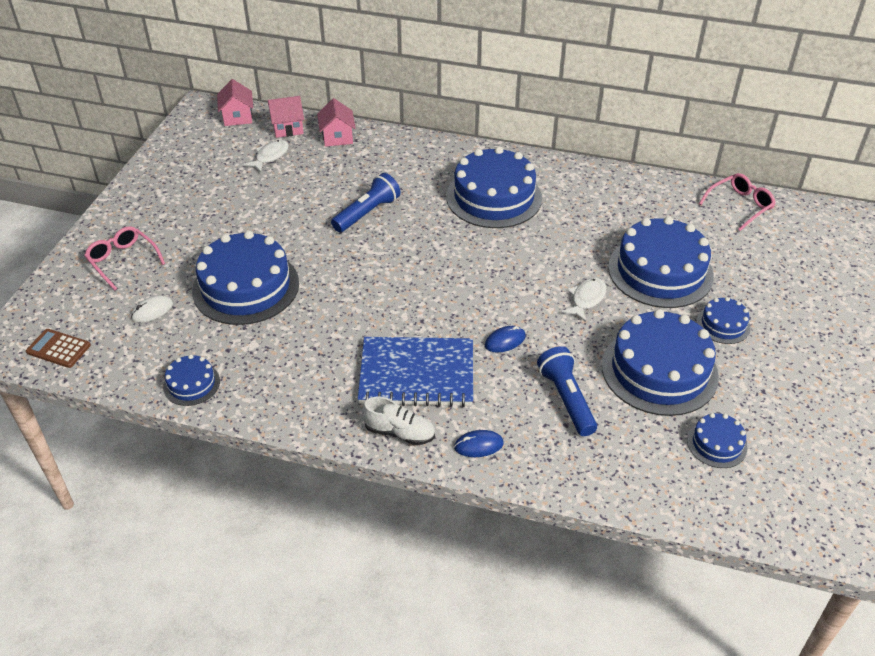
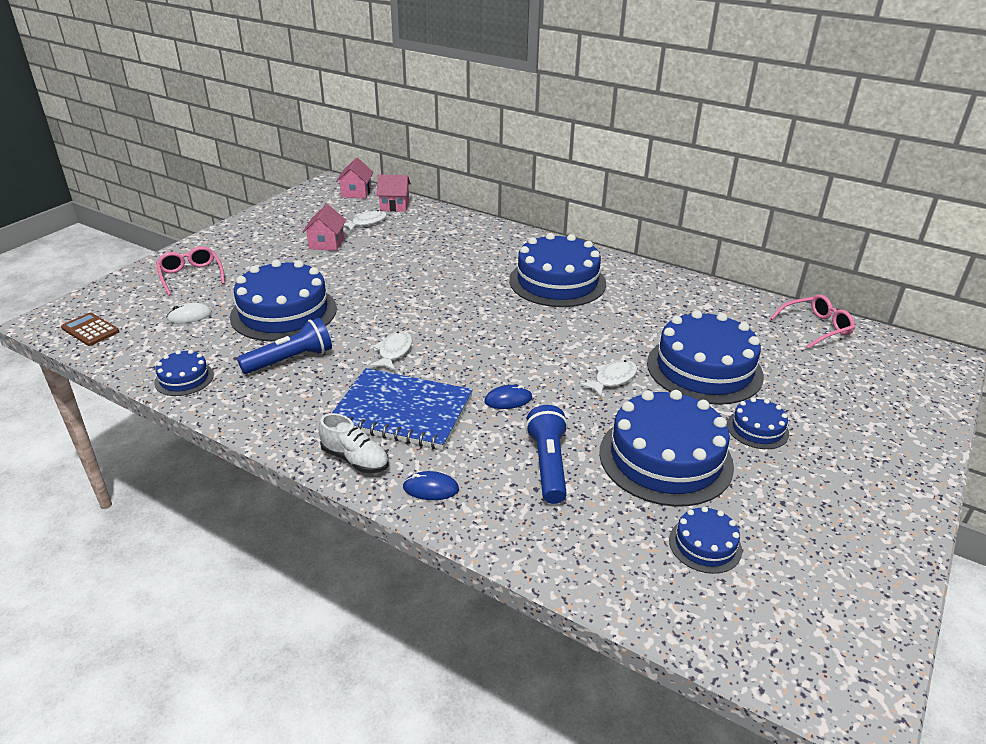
camera: 15 degrees right, 10 degrees down
pink house [317,98,356,147] -> pink house moved to [302,204,346,251]
blue flashlight [331,173,401,232] -> blue flashlight moved to [237,318,332,374]
none -> white fish [369,331,412,371]

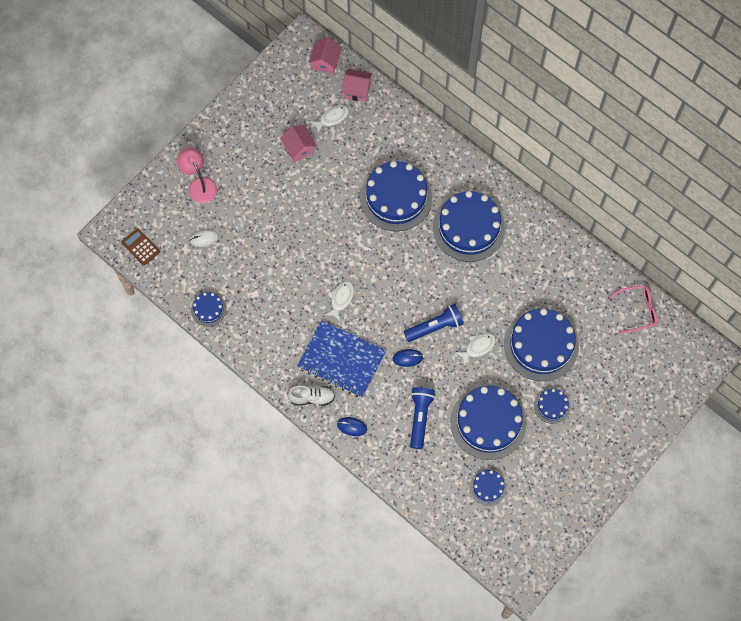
camera: 10 degrees right, 35 degrees up
pink glasses [156,246,225,296] -> pink lamp [177,147,217,203]
blue cake [230,260,337,342] -> blue cake moved to [360,161,432,231]
blue flashlight [237,318,332,374] -> blue flashlight moved to [404,304,464,342]
pink house [302,204,346,251] -> pink house turned 45 degrees counterclockwise [280,126,317,162]
white shoe [319,413,389,473] -> white shoe turned 45 degrees counterclockwise [288,386,335,406]

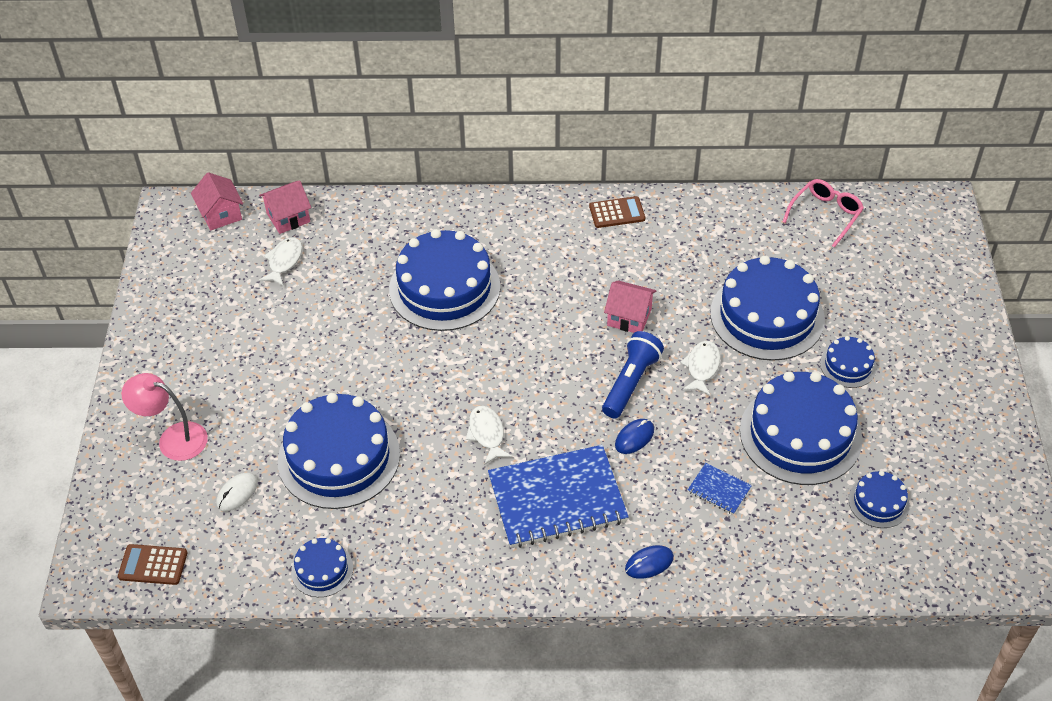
camera: 40 degrees left, 20 degrees down
pink house [280,126,317,162] -> pink house moved to [604,281,657,333]
white shoe [288,386,335,406] -> none
blue flashlight [410,387,435,449] -> blue notebook [688,463,752,515]
blue cake [433,191,505,262] -> blue cake moved to [278,393,400,509]
none -> brown calculator [589,196,645,228]

